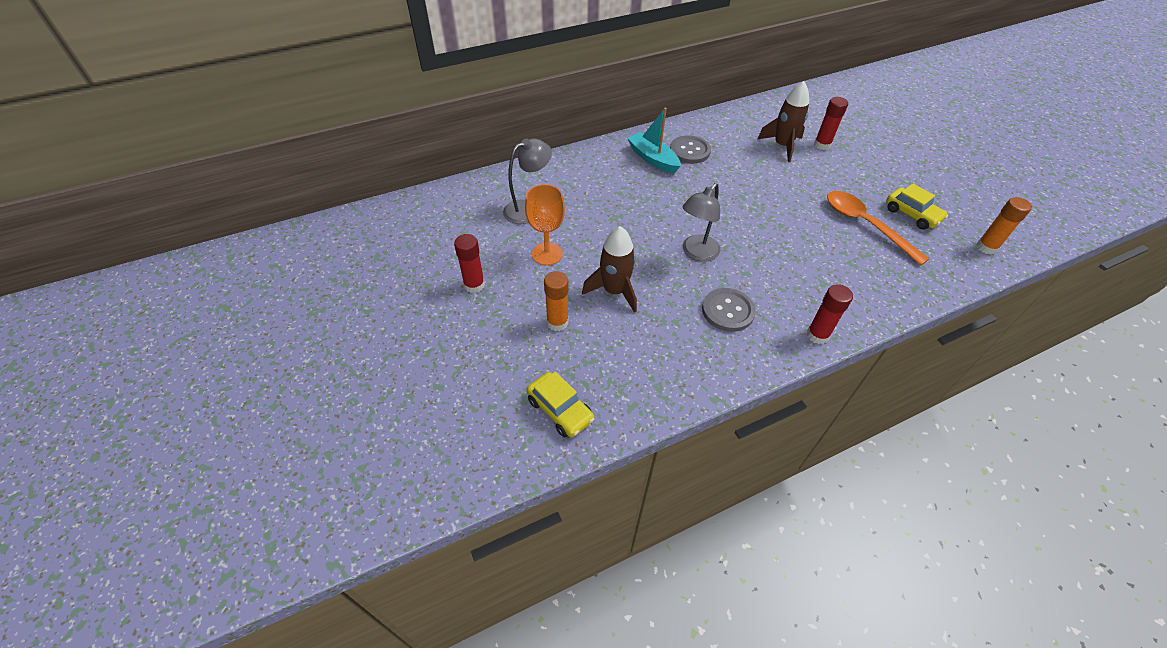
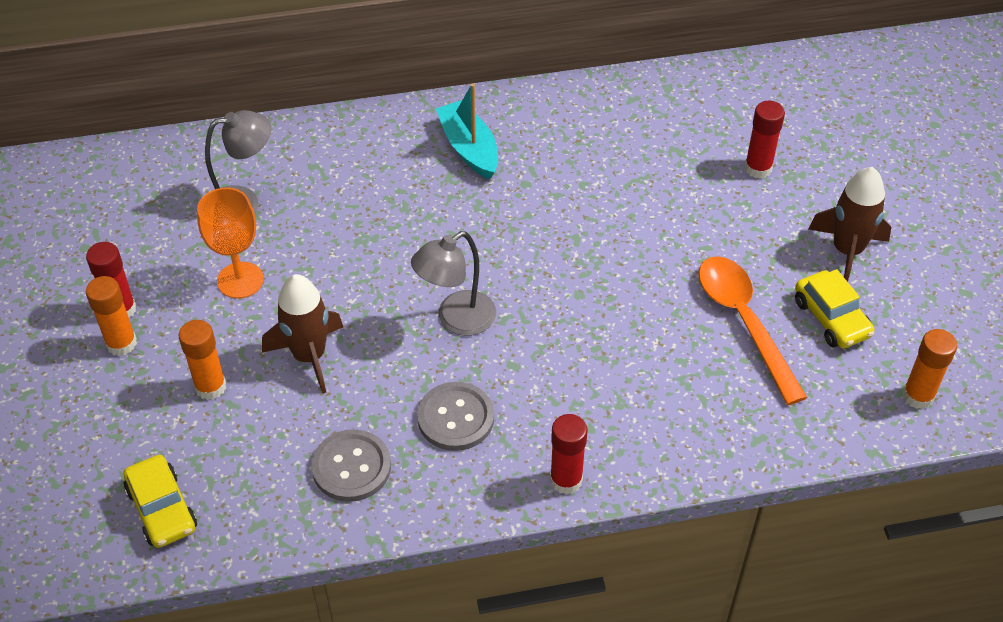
camera: 15 degrees right, 0 degrees up
grey button [670,135,711,164] -> grey button moved to [311,429,391,502]
brown rocket [757,81,809,162] -> brown rocket moved to [809,167,891,282]
none -> orange glue stick [86,276,137,356]

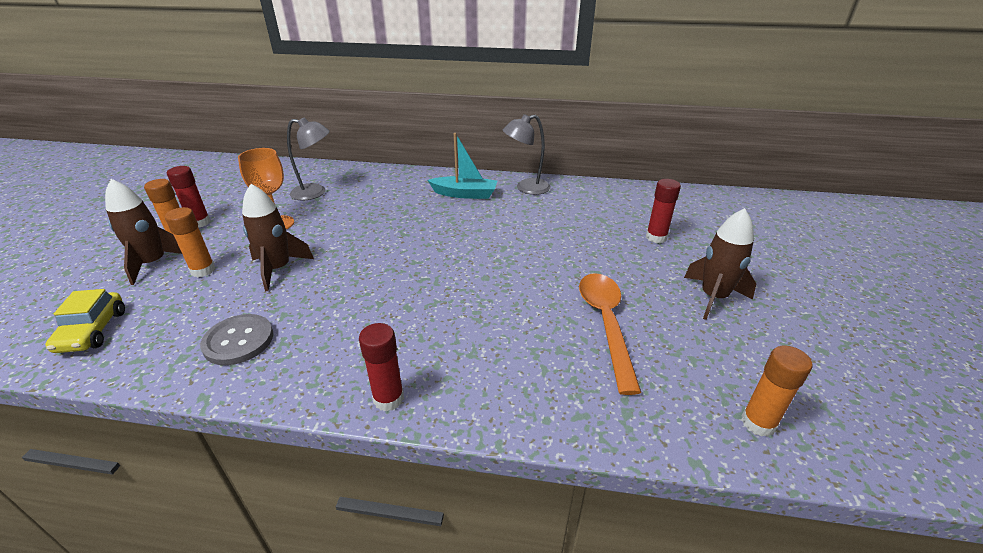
camera: 20 degrees right, 15 degrees down
grey lamp [411,231,496,336] -> grey lamp moved to [503,114,550,195]
grey button [417,382,494,451] -> none
turquoise boat [436,83,498,180] -> turquoise boat turned 105 degrees clockwise [428,133,497,199]
yellow car [795,269,874,348] -> none
none -> brown rocket [105,179,182,285]

